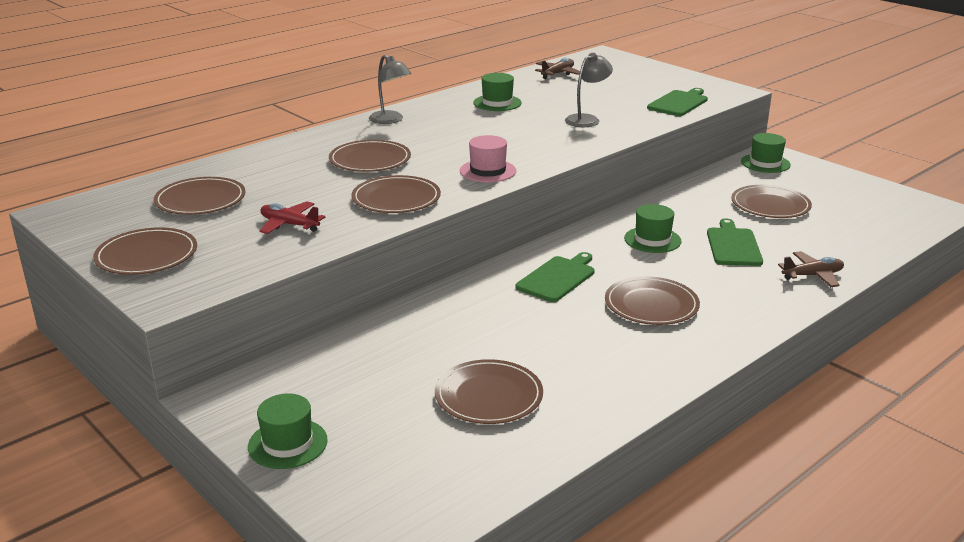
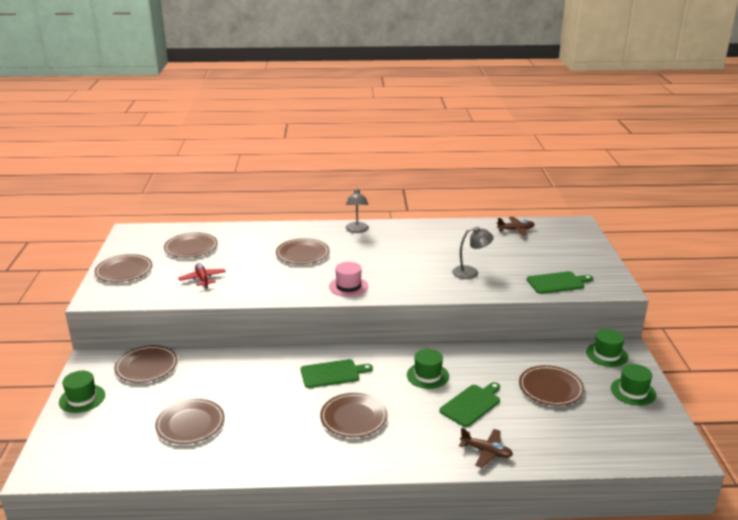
camera: 40 degrees right, 0 degrees up
brown plate [351,175,441,213] -> brown plate moved to [114,345,178,383]
green hat [473,73,522,111] -> green hat moved to [611,364,656,406]

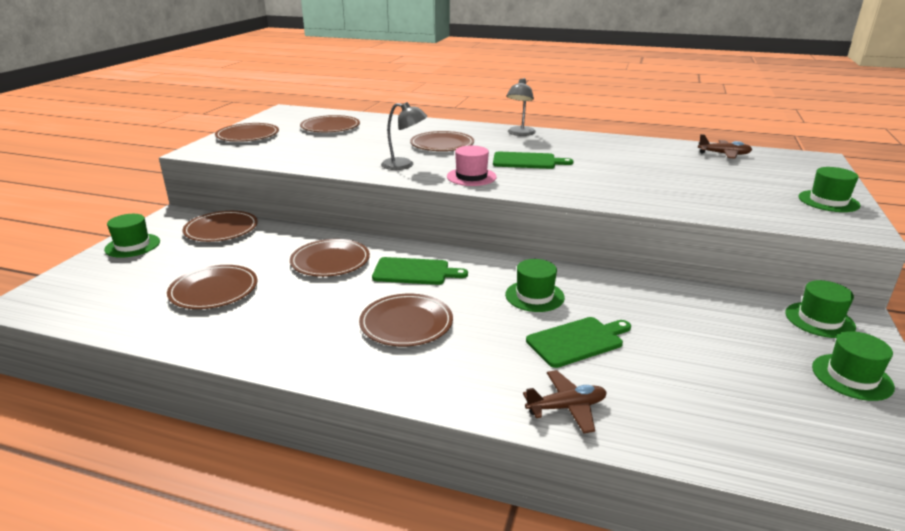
camera: 20 degrees right, 0 degrees up
red plane [178,263,226,288] -> none
grey lamp [452,226,494,279] -> grey lamp moved to [381,102,427,170]
brown plane [459,428,513,468] -> brown plane turned 60 degrees counterclockwise [523,370,607,433]
brown plate [519,365,584,406] -> brown plate moved to [290,239,370,277]
green cutting board [527,271,593,294] -> green cutting board moved to [493,152,574,169]
none -> green hat [798,167,860,212]

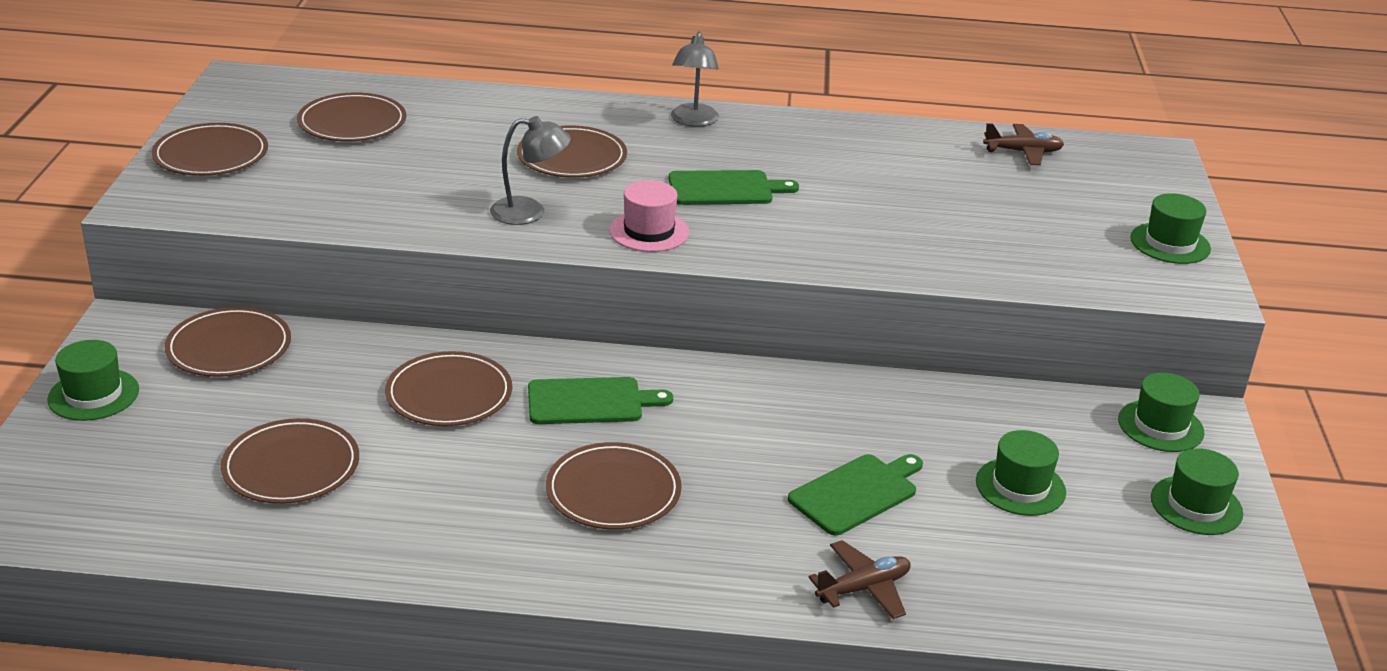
camera: 15 degrees left, 5 degrees up
green hat [505,259,565,312] -> green hat moved to [976,430,1066,516]

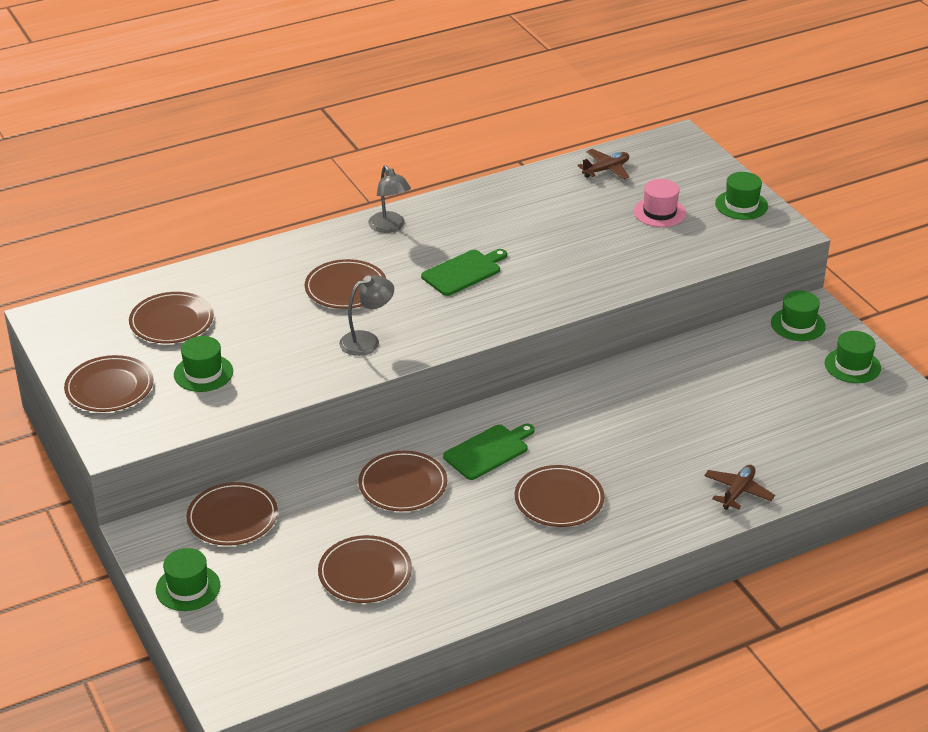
camera: 30 degrees left, 5 degrees up
pink hat [609,180,689,252] -> pink hat moved to [634,179,686,227]
green cutting board [788,454,923,536] -> none
green hat [976,430,1066,516] -> green hat moved to [174,336,233,392]

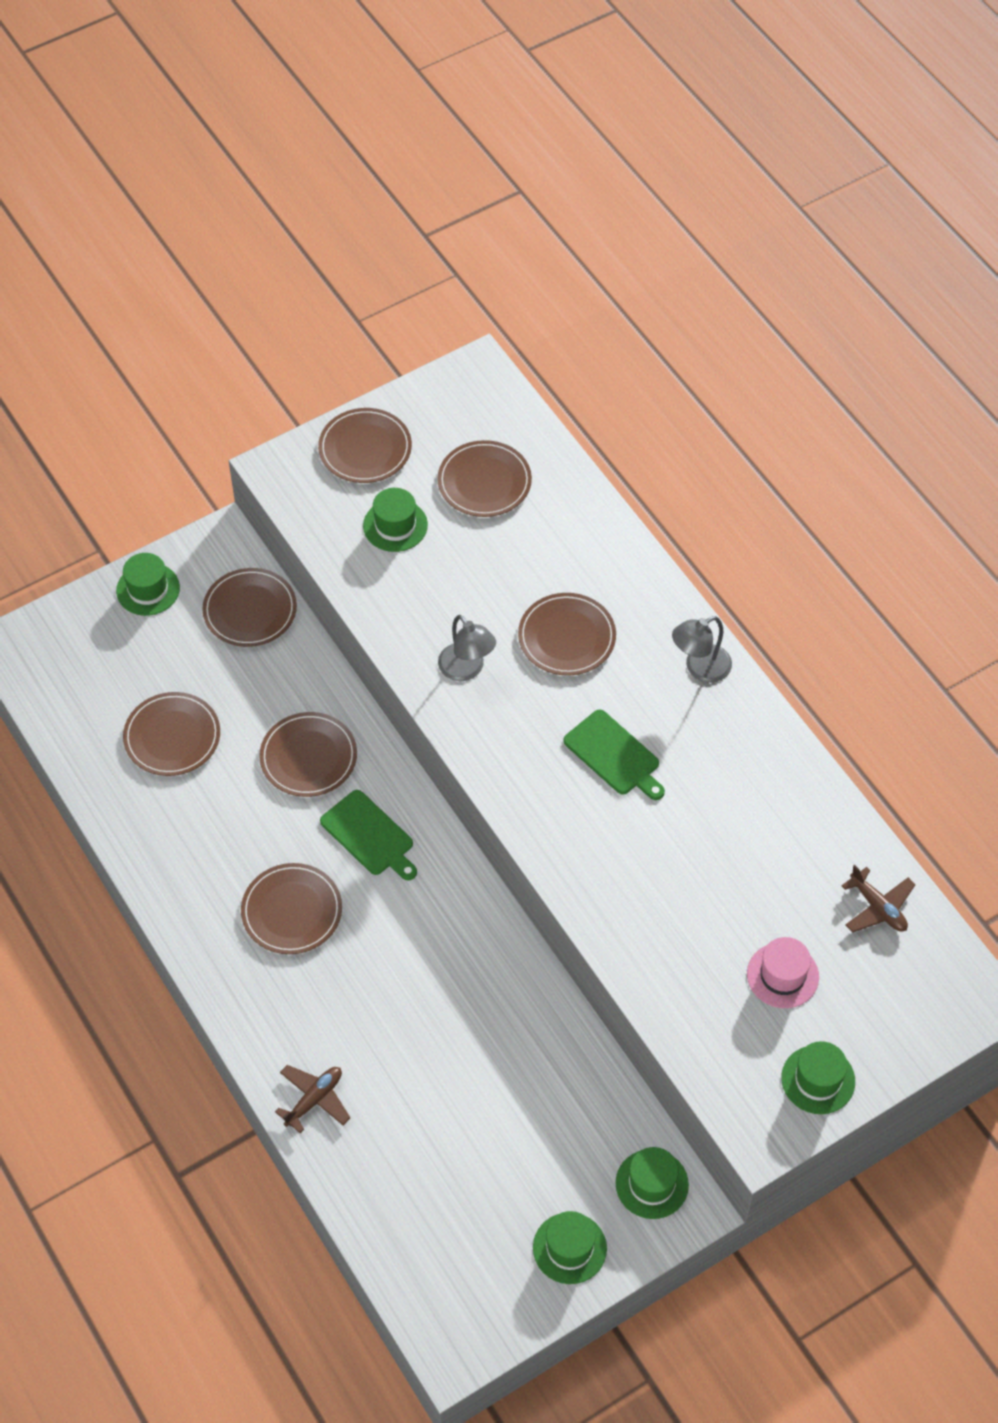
camera: 85 degrees right, 20 degrees up
brown plane [704,465,775,510] -> brown plane turned 75 degrees counterclockwise [275,1065,350,1133]

